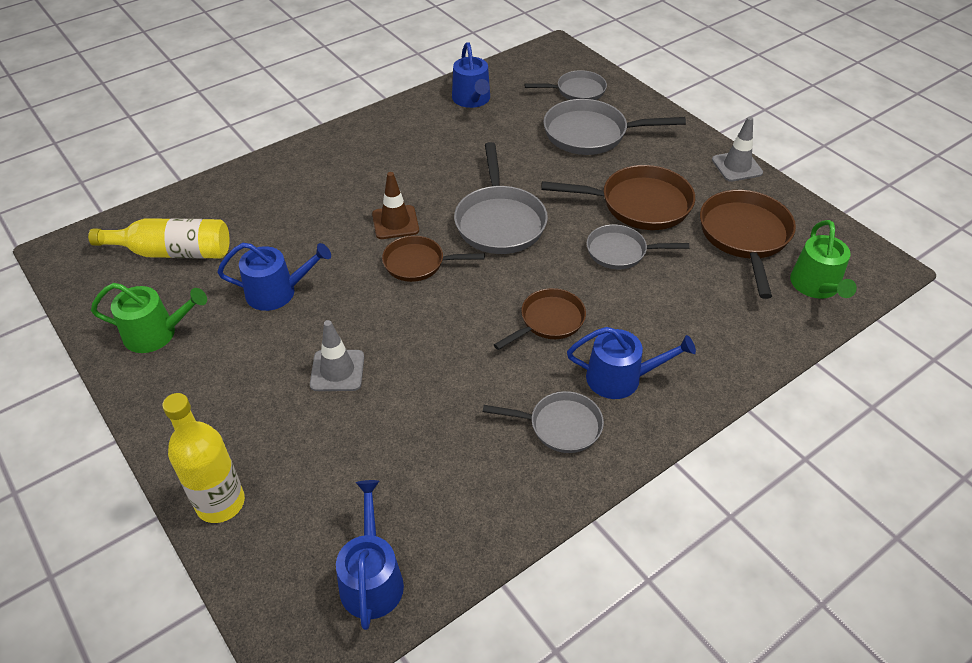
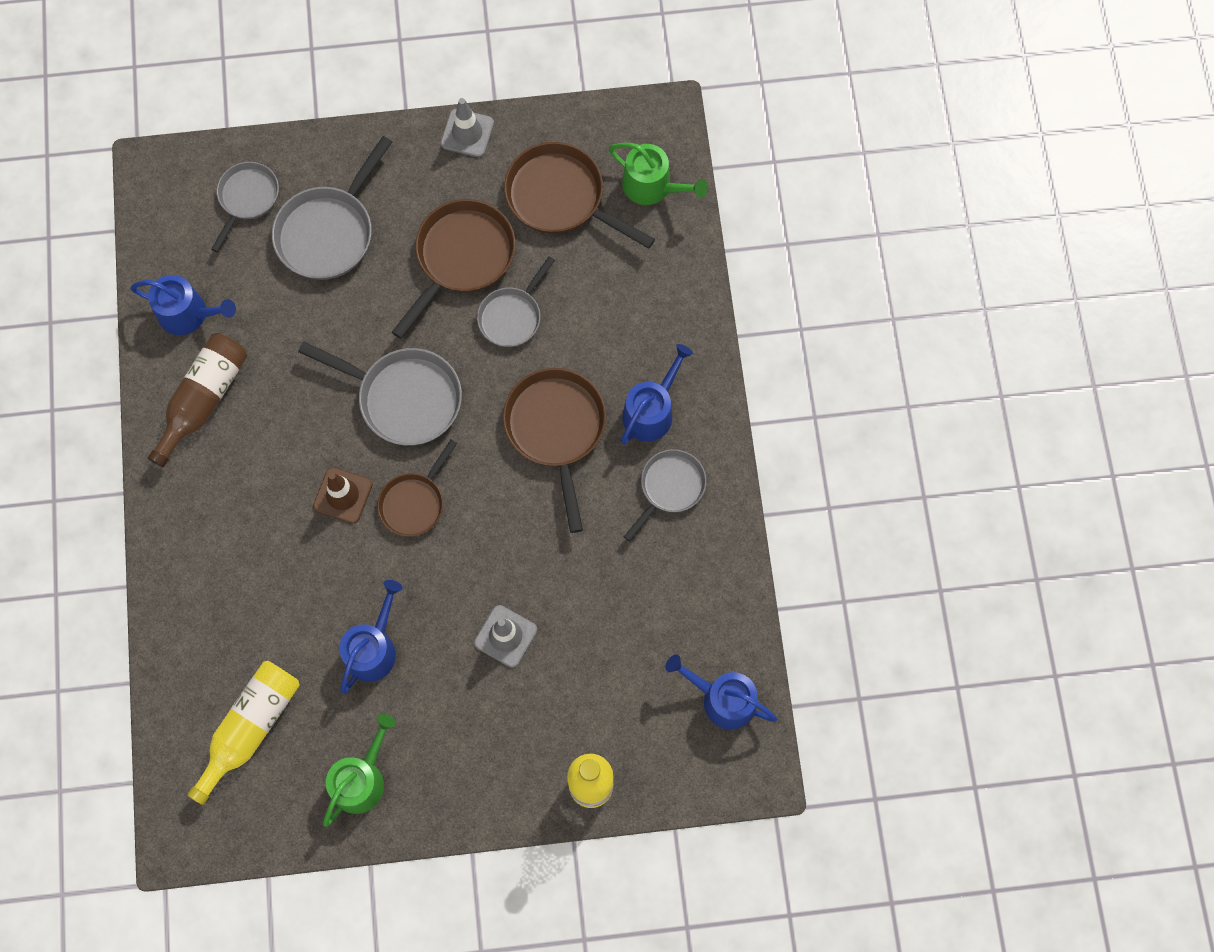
camera: 60 degrees left, 25 degrees up
brown pan [494,288,586,350] -> brown pan [503,368,606,533], size x1.59
none -> brown bottle [148,333,248,467]

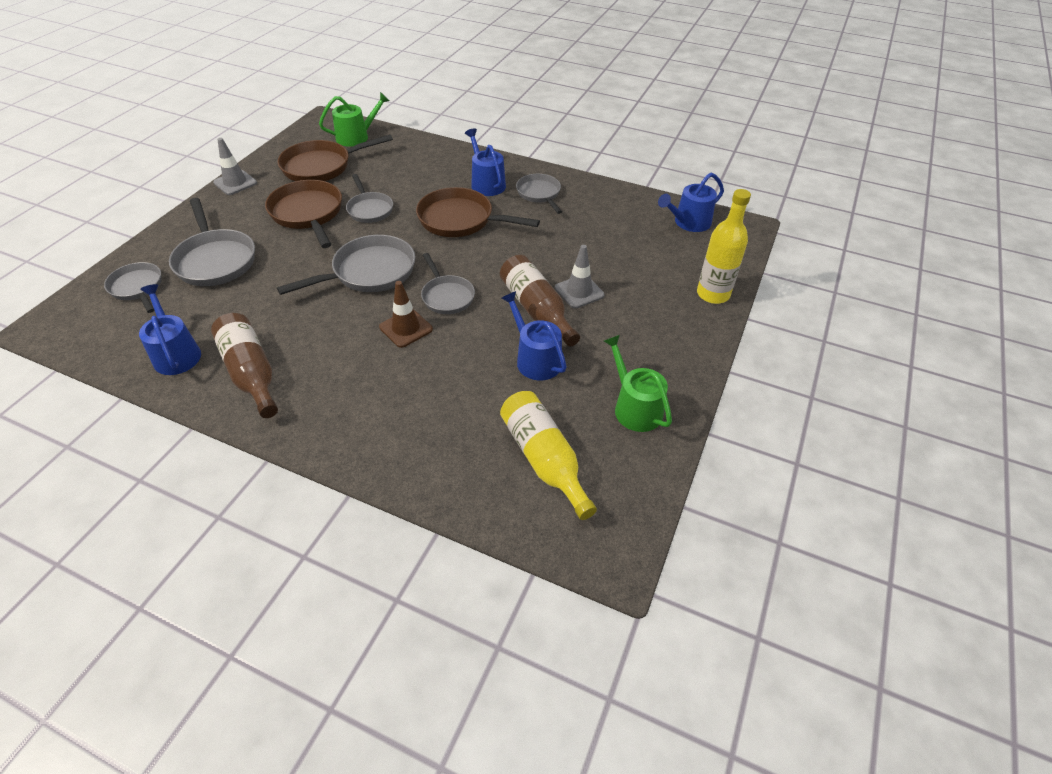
camera: 60 degrees left, 25 degrees down
blue watering can [130,275,236,335] -> blue watering can turned 75 degrees counterclockwise [139,284,201,375]
brown pan [377,440,457,537] -> grey pan [421,253,475,314]
none -> brown bottle [500,255,580,346]

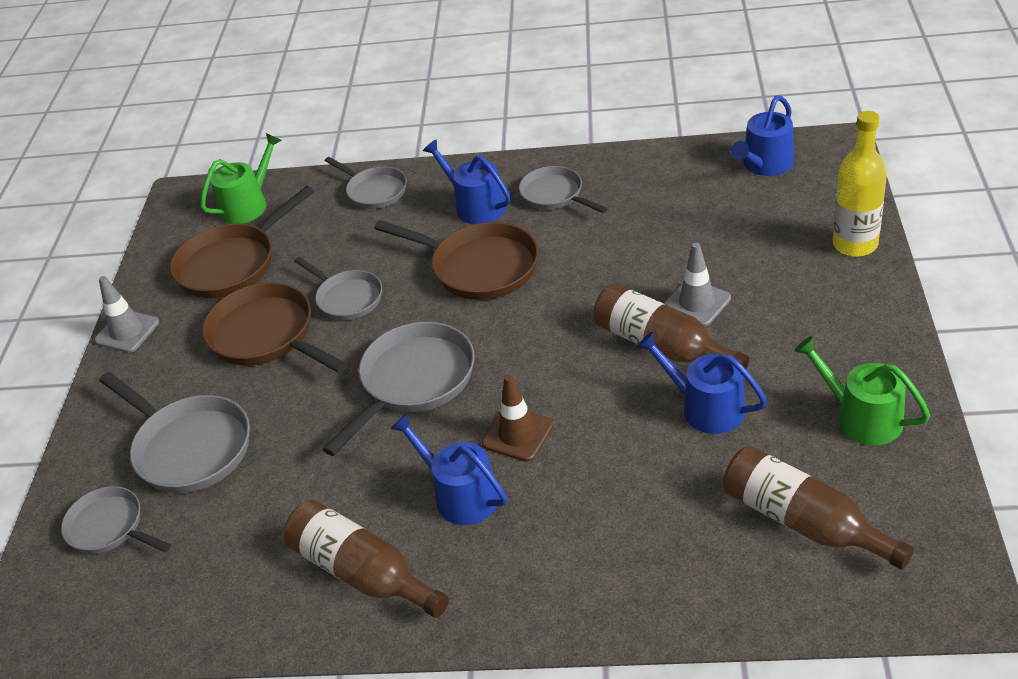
camera: 15 degrees left, 5 degrees down
blue watering can [139,284,201,375] -> blue watering can moved to [390,413,507,525]
brown pan [416,187,540,237] -> brown pan turned 150 degrees counterclockwise [374,220,539,300]
grey pan [421,253,475,314] -> grey pan moved to [325,157,407,209]
yellow bottle [500,391,597,520] -> brown bottle [723,446,914,570]

